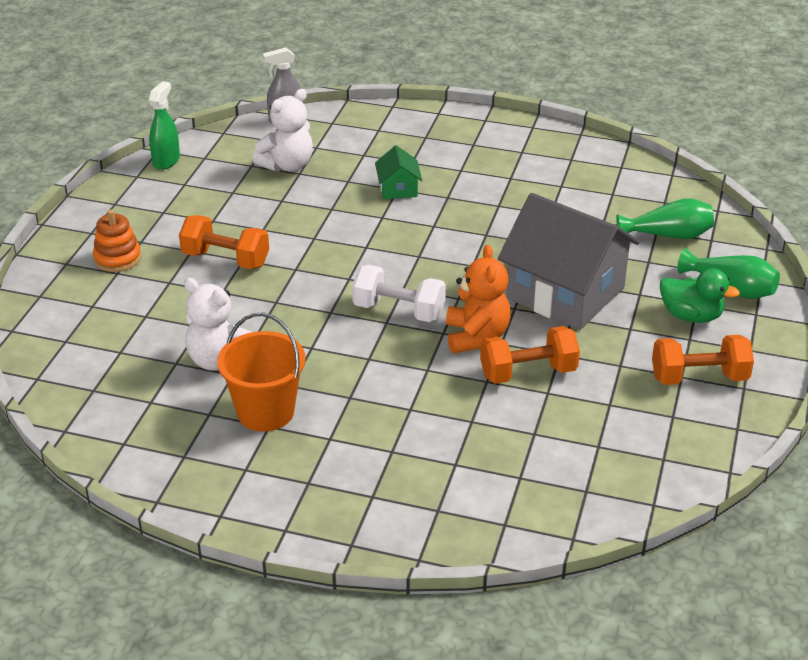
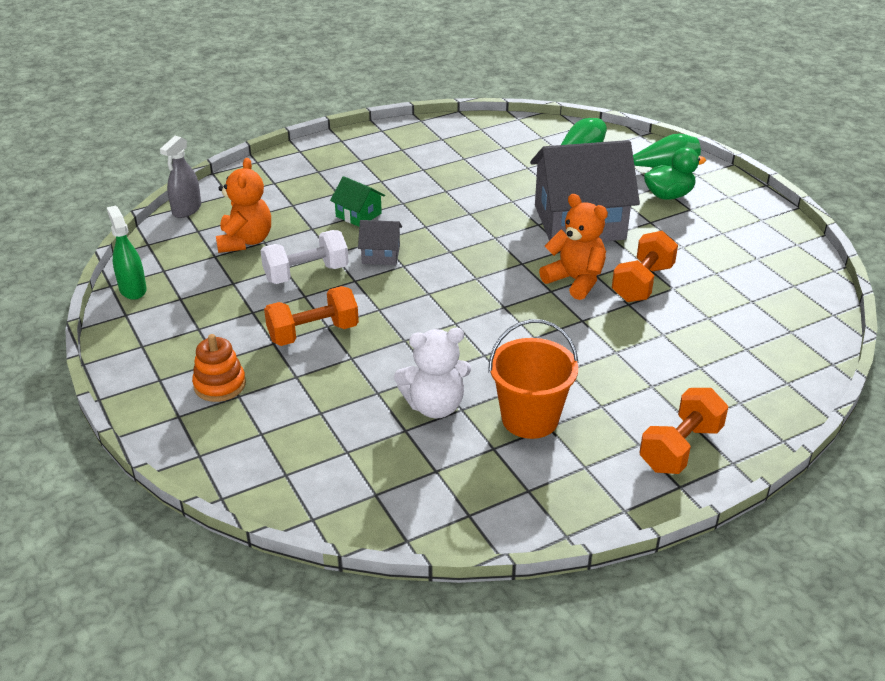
camera: 45 degrees left, 0 degrees up
white teddy bear [253,89,313,172] -> orange teddy bear [216,158,271,253]
white dumbbell [352,265,446,322] -> white dumbbell moved to [260,230,349,284]
orange dumbbell [652,335,754,385] -> orange dumbbell moved to [639,388,728,474]
none -> grey house [358,220,402,265]

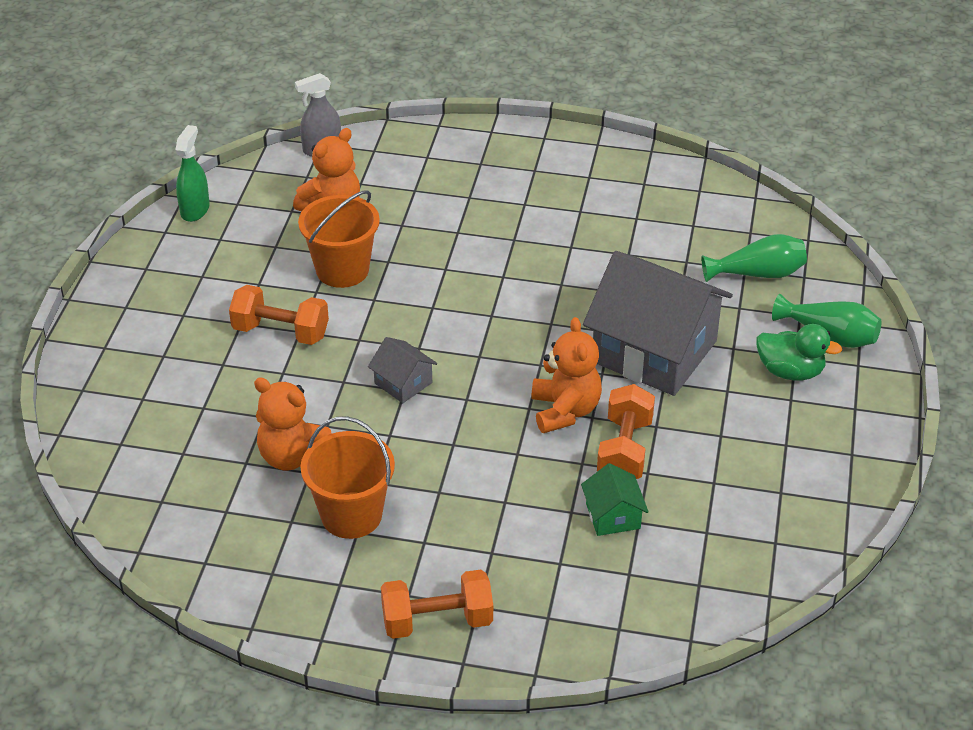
camera: 40 degrees right, 5 degrees up
orange stacking toy [192,334,246,402] -> none
white dumbbell [260,230,349,284] -> orange bucket [298,190,380,288]
green house [330,176,385,227] -> green house moved to [581,463,649,536]
grey house [358,220,402,265] -> grey house moved to [368,337,437,403]
white teddy bear [394,328,471,419] -> orange teddy bear [254,377,332,471]
orange dumbbell [612,231,678,302] -> orange dumbbell turned 60 degrees counterclockwise [597,384,655,479]

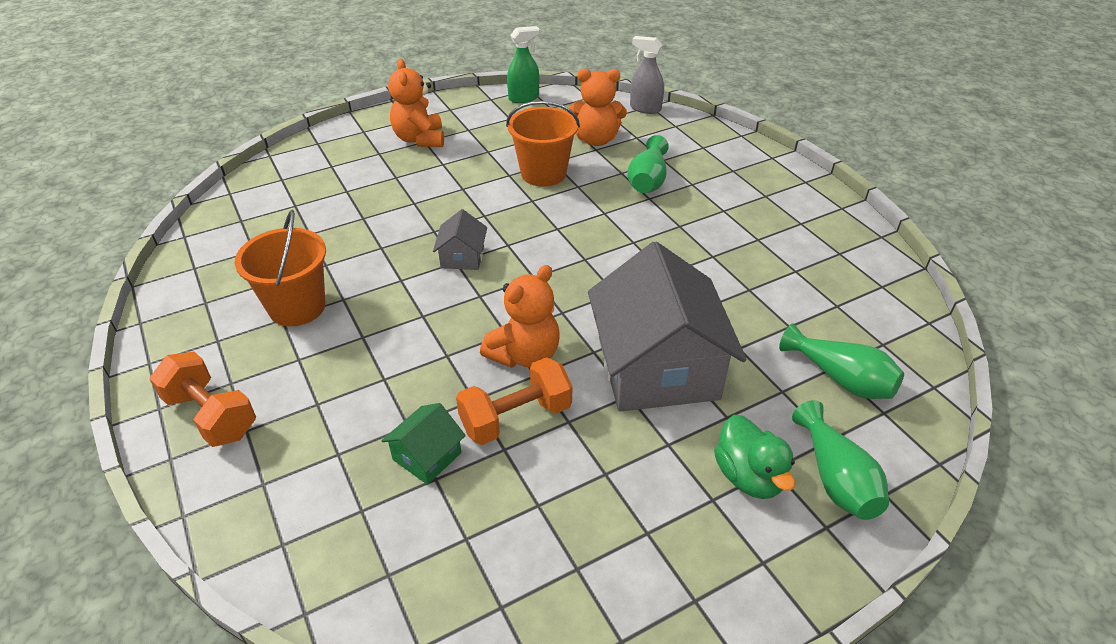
camera: 50 degrees right, 0 degrees up
orange dumbbell [229,285,329,345] -> none
orange teddy bear [254,377,332,471] -> orange teddy bear moved to [388,58,444,147]
none -> green vase [627,135,669,193]

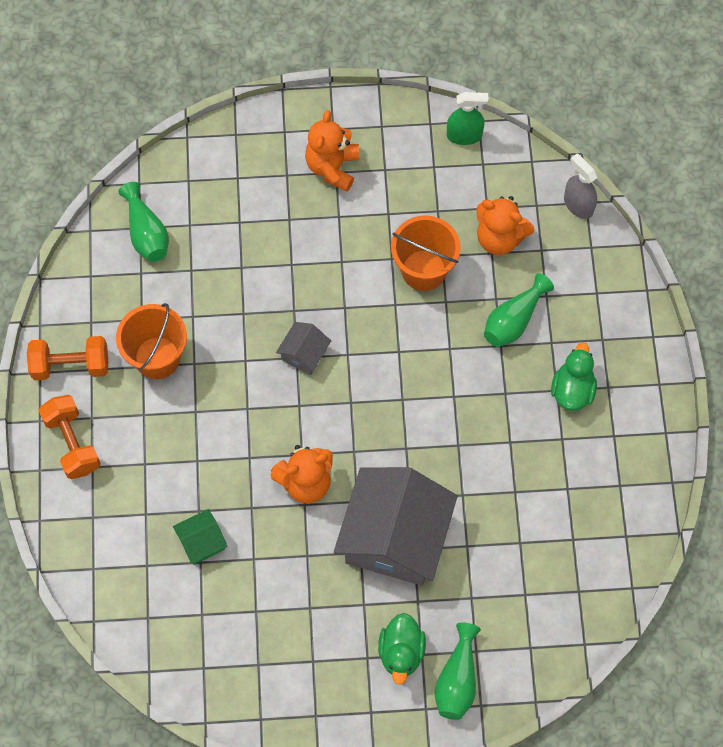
camera: 25 degrees right, 25 degrees up
orange dumbbell [456,357,572,445] -> orange dumbbell moved to [27,336,109,380]
green vase [779,323,904,399] -> green vase moved to [119,182,169,262]
none -> green duck [551,342,597,411]

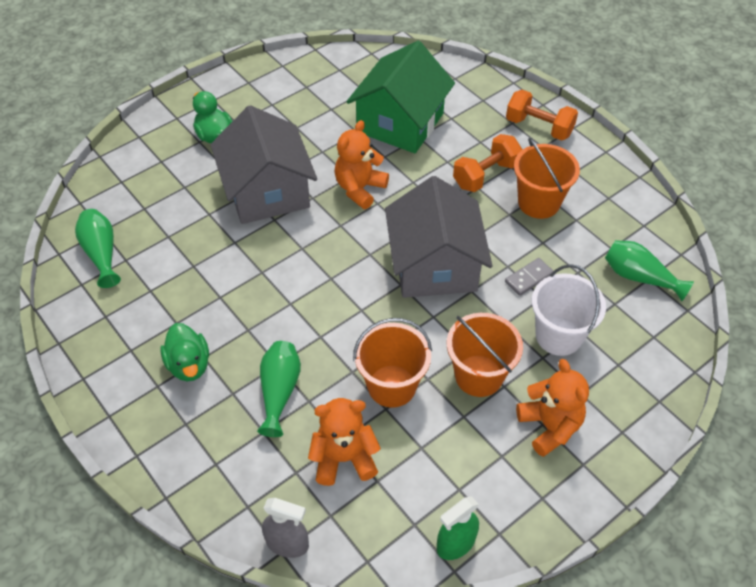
camera: 145 degrees right, 15 degrees down
orange dumbbell [27,336,109,380] -> orange dumbbell moved to [453,134,523,192]
green house [173,509,227,565] -> green house [346,41,455,153], size x2.30
grey house [276,322,331,375] -> grey house [385,176,493,298], size x2.30
green vase [434,622,481,720] -> green vase moved to [75,209,121,288]
none -> orange bucket [447,313,523,397]
none -> grey domino [505,258,553,296]
none -> white bucket [532,264,606,356]

